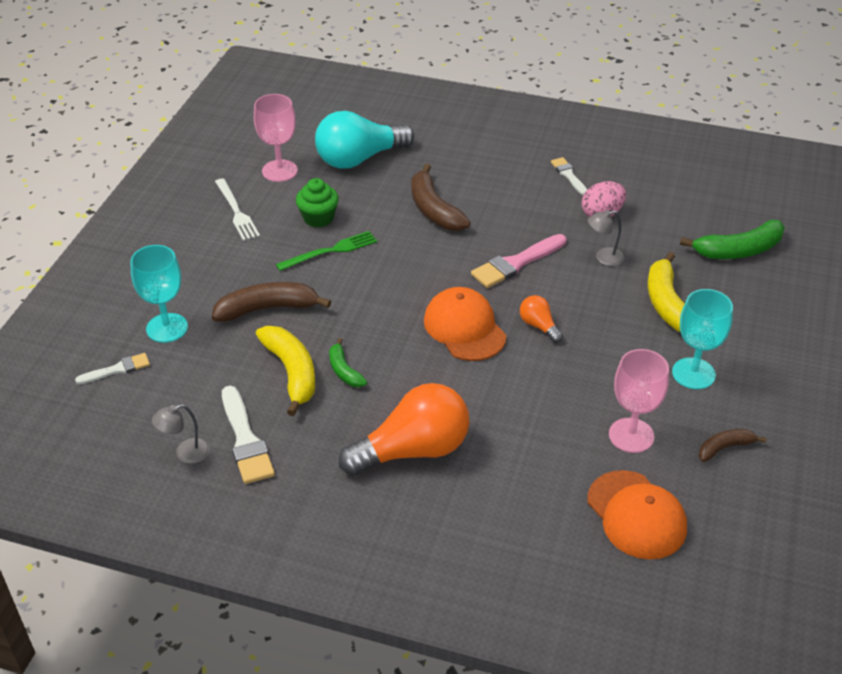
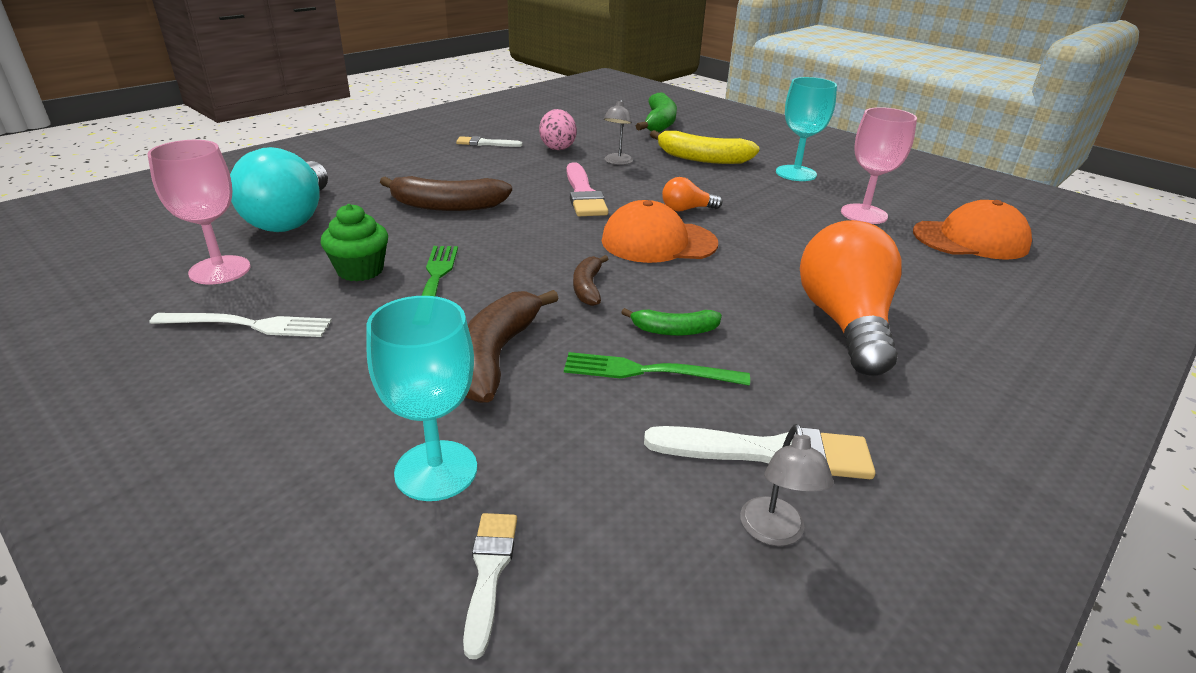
camera: 65 degrees left, 10 degrees down
yellow banana [256,326,315,416] -> green fork [564,352,750,386]
brown banana [699,429,766,462] -> brown banana moved to [573,255,608,306]

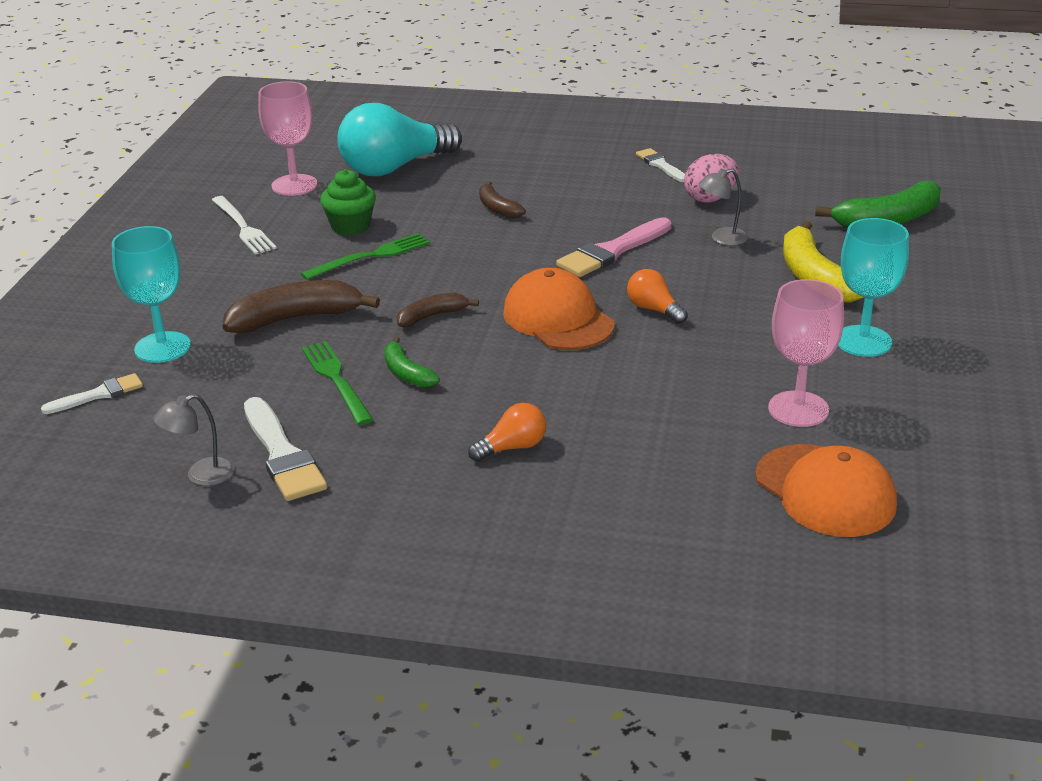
camera: 60 degrees right, 0 degrees up
brown banana [380,176,512,211] -> brown banana [479,181,526,218], size x0.57
orange light bulb [800,220,902,376] -> orange light bulb [468,403,546,462], size x0.46

